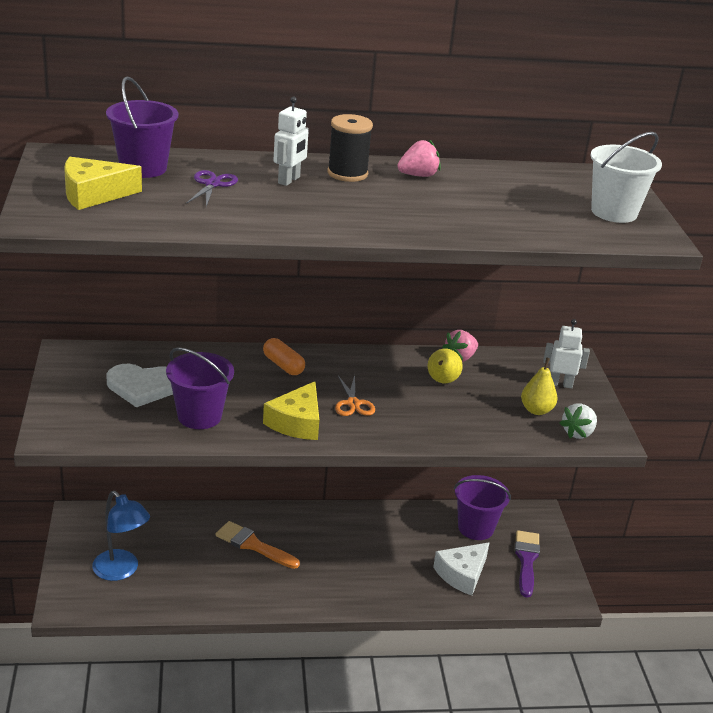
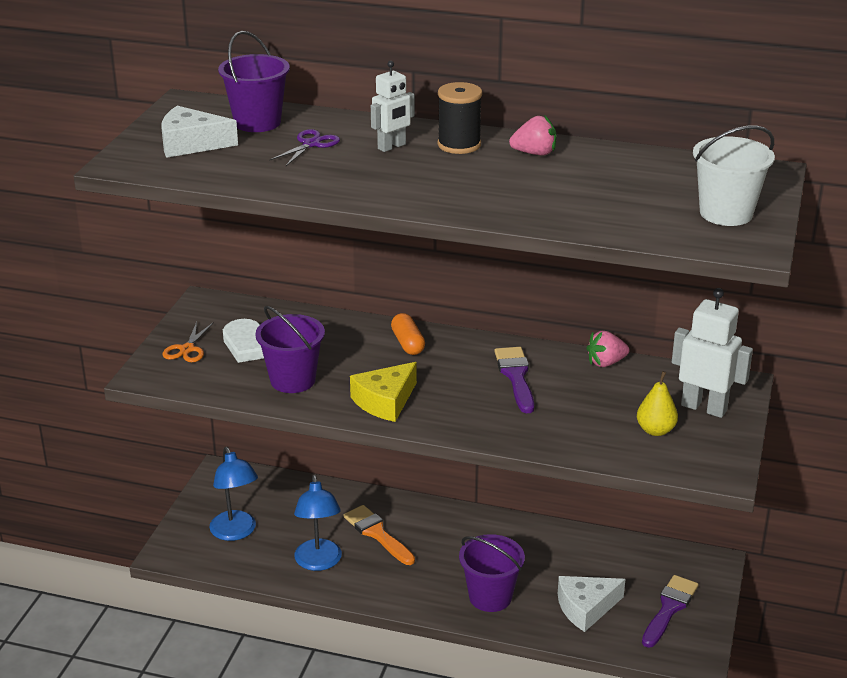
camera: 25 degrees right, 0 degrees up
yellow cheese [64,157,142,210] -> white cheese [161,106,238,158]
orange scissors [335,375,375,416] -> orange scissors moved to [162,322,214,362]
yellow pear [427,349,463,383] -> none
purple bucket [454,475,511,540] -> purple bucket moved to [459,534,525,612]
white robot [543,319,590,389] -> white robot [672,288,753,418], size x1.58
white strawberry [559,403,597,439] -> none
none -> blue lamp [294,475,342,571]
none -> purple brush [494,347,534,413]

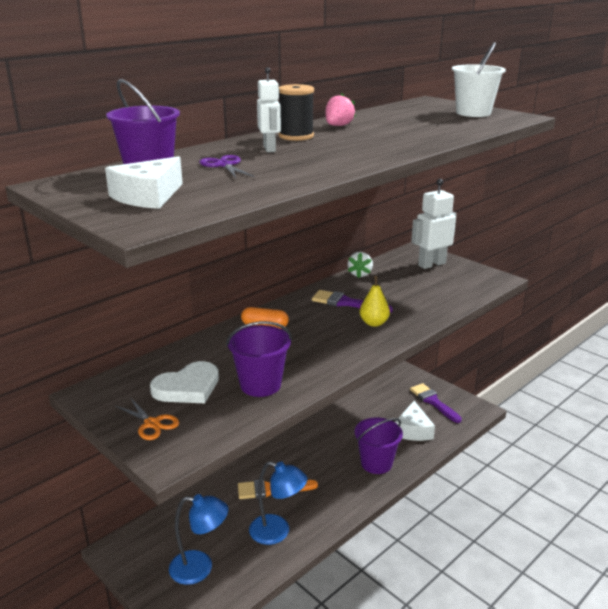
camera: 60 degrees left, 5 degrees down
yellow cheese [350,362,417,422] -> none
pink strawberry [586,331,629,367] -> white strawberry [348,252,373,278]
yellow pear [637,371,678,436] -> yellow pear moved to [359,276,390,327]

